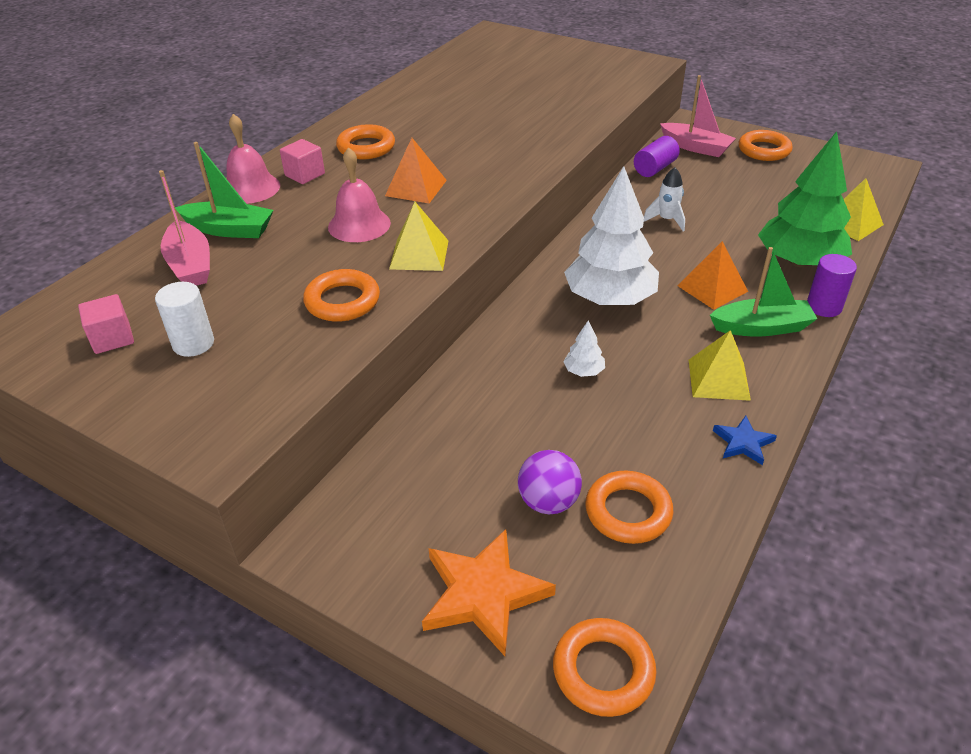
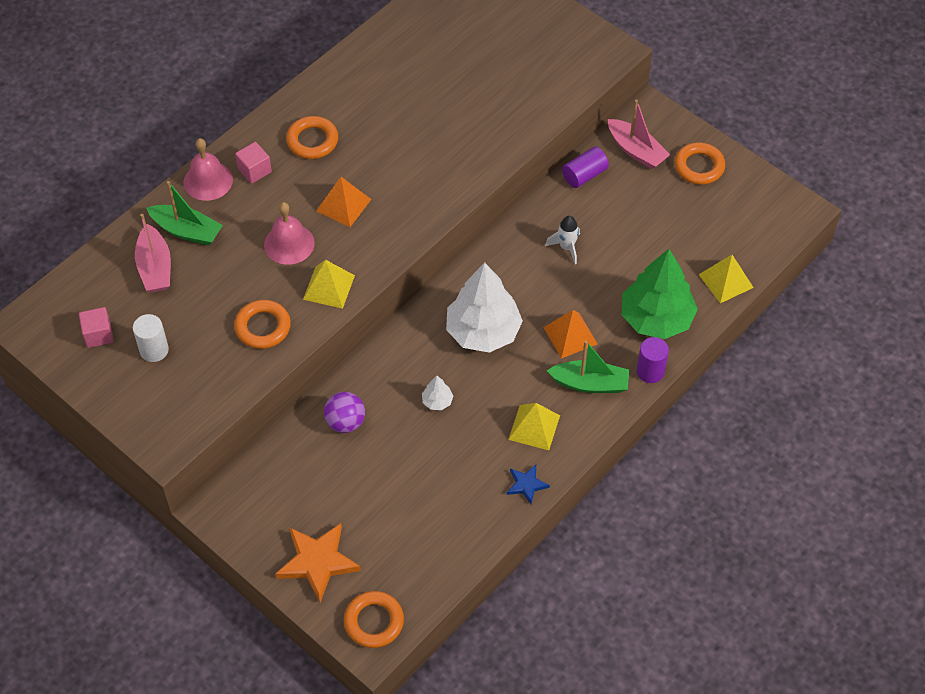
camera: 10 degrees right, 15 degrees up
purple ball [518,450,582,514] -> purple ball moved to [324,392,365,433]
orange ring [585,470,673,544] -> none

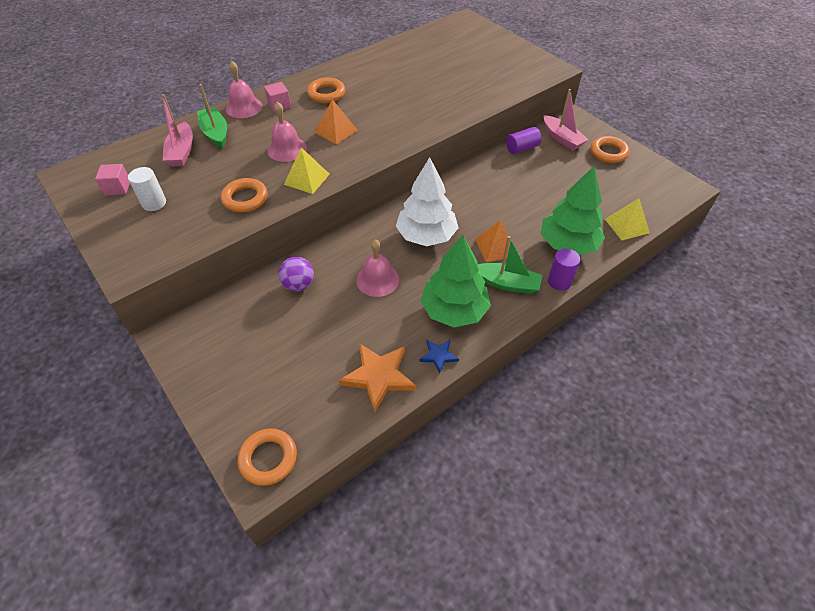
camera: 10 degrees right, 5 degrees down
green boat [147,181,223,246] -> green boat turned 150 degrees counterclockwise [197,84,227,149]
orange star [275,523,361,602] -> orange star moved to [339,343,416,413]
white tree [422,376,453,410] -> pink bell [356,239,399,297]
yellow pyramid [508,403,560,450] -> green tree [420,235,491,327]
white rocket [545,216,580,264] -> none

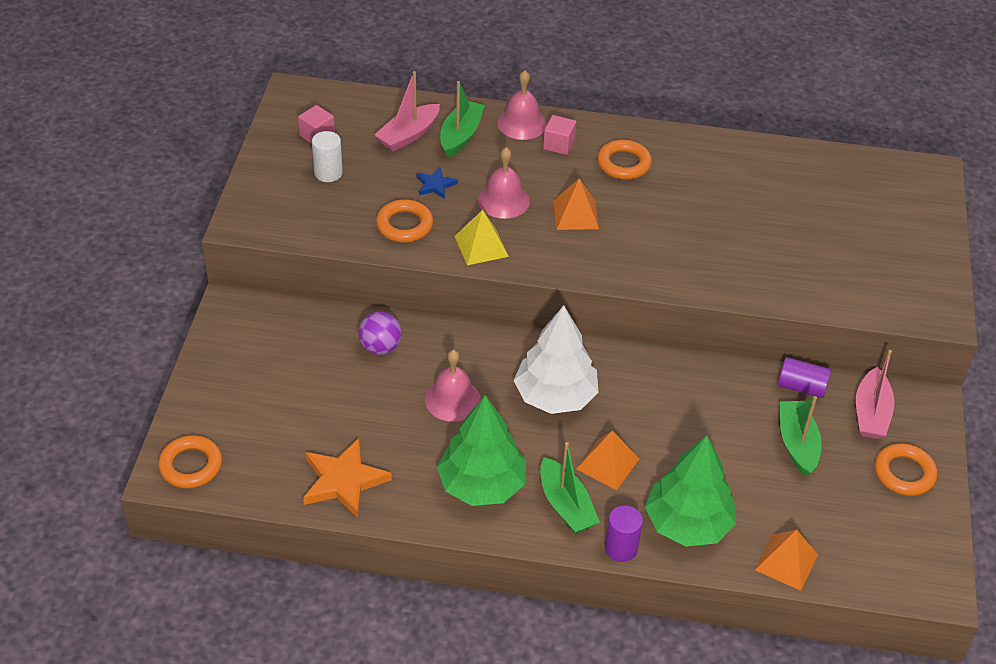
camera: 45 degrees right, 5 degrees down
blue star [420,340,459,373] -> blue star moved to [416,167,458,199]
yellow pyramid [605,198,650,240] -> orange pyramid [755,530,818,591]
none -> green boat [780,396,822,477]

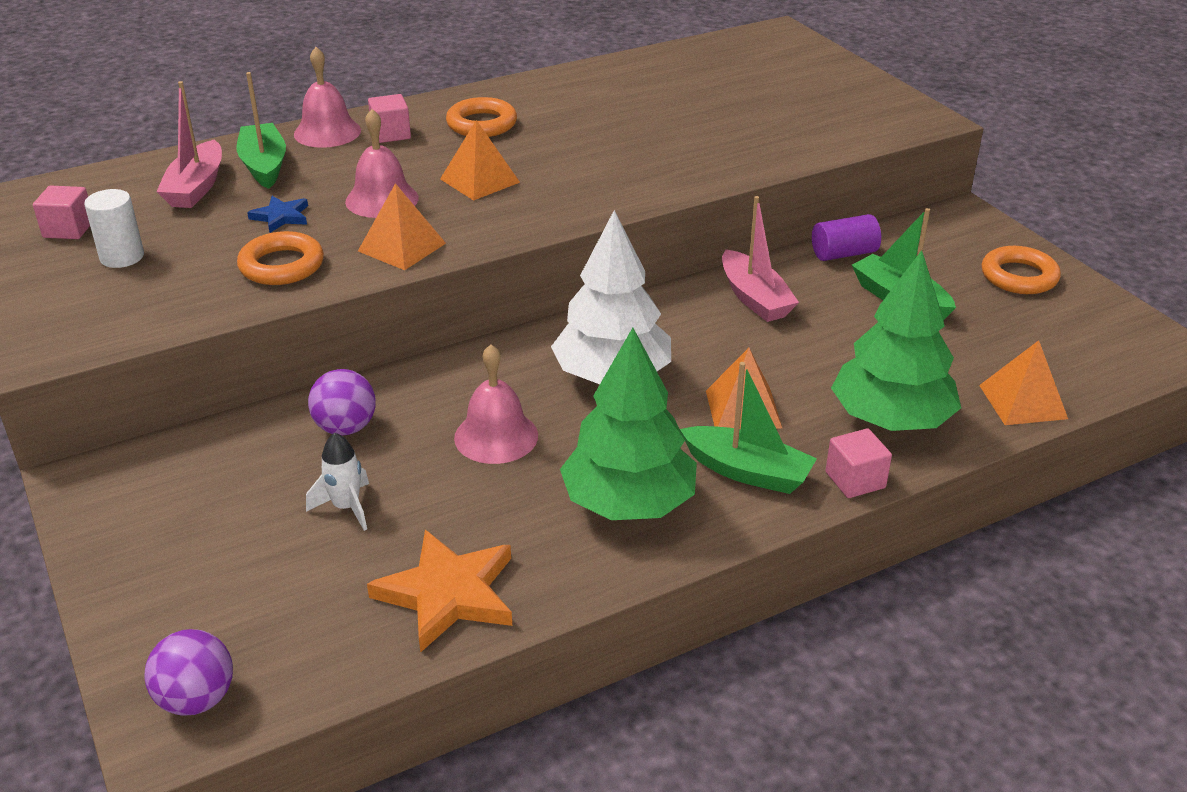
camera: 35 degrees left, 10 degrees down
orange ring [158,435,222,488] -> purple ball [144,629,233,716]
yellow pyramid [455,210,509,265] -> orange pyramid [358,183,446,270]
purple cylinder [605,506,643,562] -> pink cube [826,428,892,498]
pink boat [856,350,895,439] -> pink boat moved to [722,196,799,322]
none -> white rocket [306,433,369,531]

